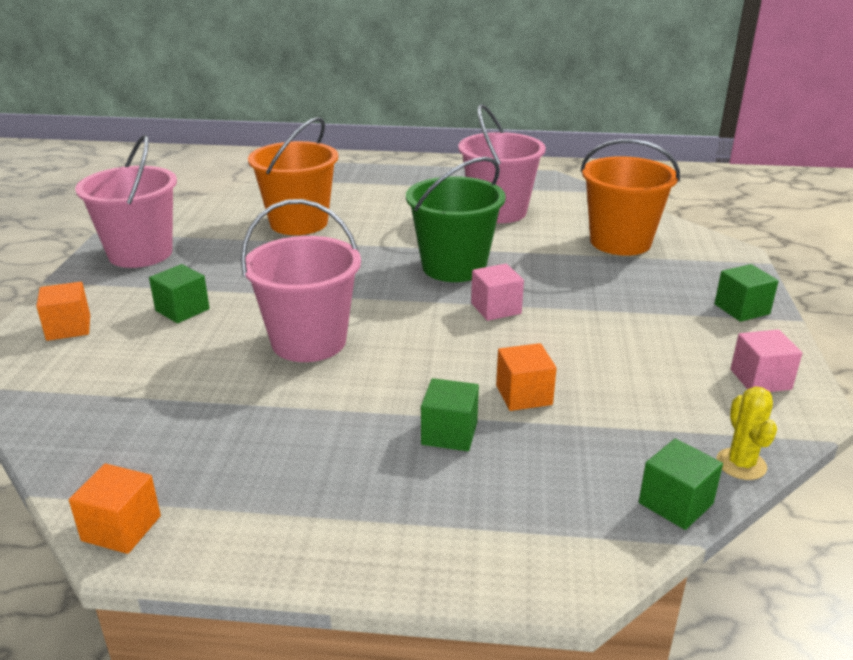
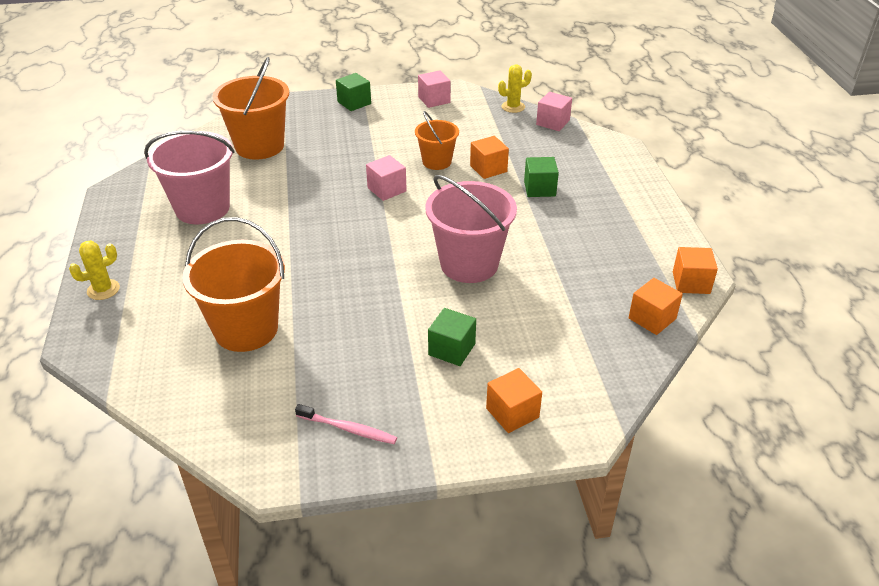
camera: 105 degrees left, 10 degrees up
pink bucket [75,135,177,268] -> pink toothbrush [295,404,397,444]
green bucket [406,157,506,282] -> none
green cube [639,439,723,530] -> pink cube [536,92,572,131]
none -> yellow cactus [69,241,120,300]
none -> orange bucket [415,111,459,170]
none -> orange cube [629,278,683,335]

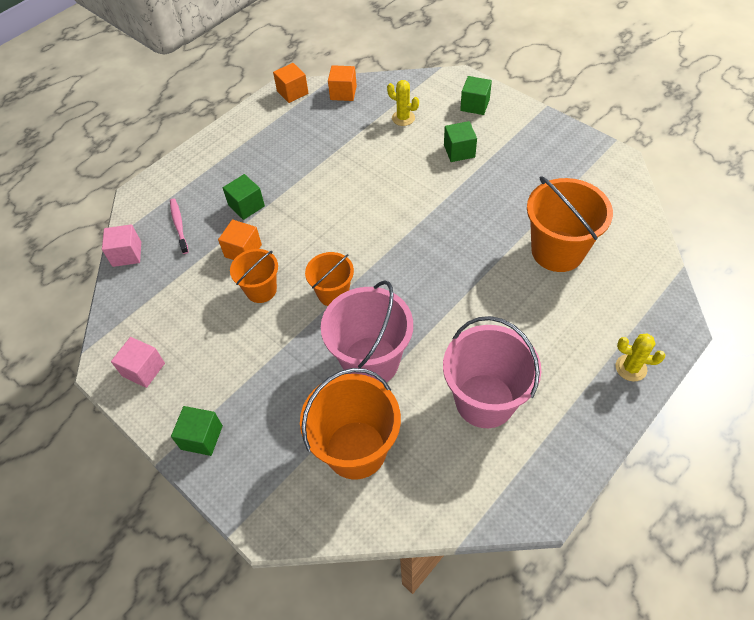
camera: 125 degrees left, 15 degrees up
pink toothbrush [295,404,397,444] -> pink toothbrush moved to [170,199,189,254]
pink cube [366,155,407,201] -> orange bucket [305,252,354,306]
pink bucket [425,175,517,283] -> pink bucket moved to [321,280,413,383]
orange cube [486,368,542,433] -> green cube [460,76,492,115]
yellow cactus [498,64,532,113] -> yellow cactus moved to [387,80,419,126]

